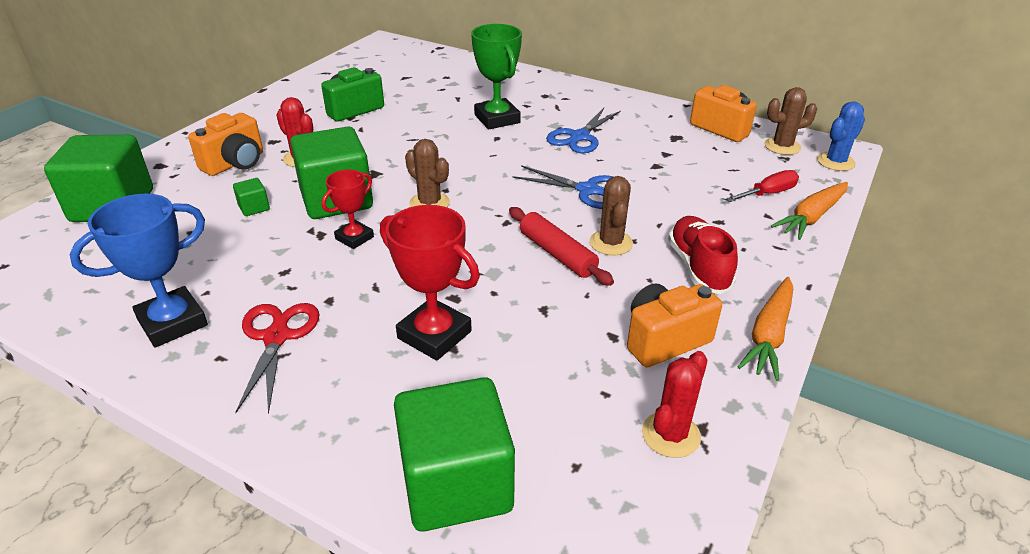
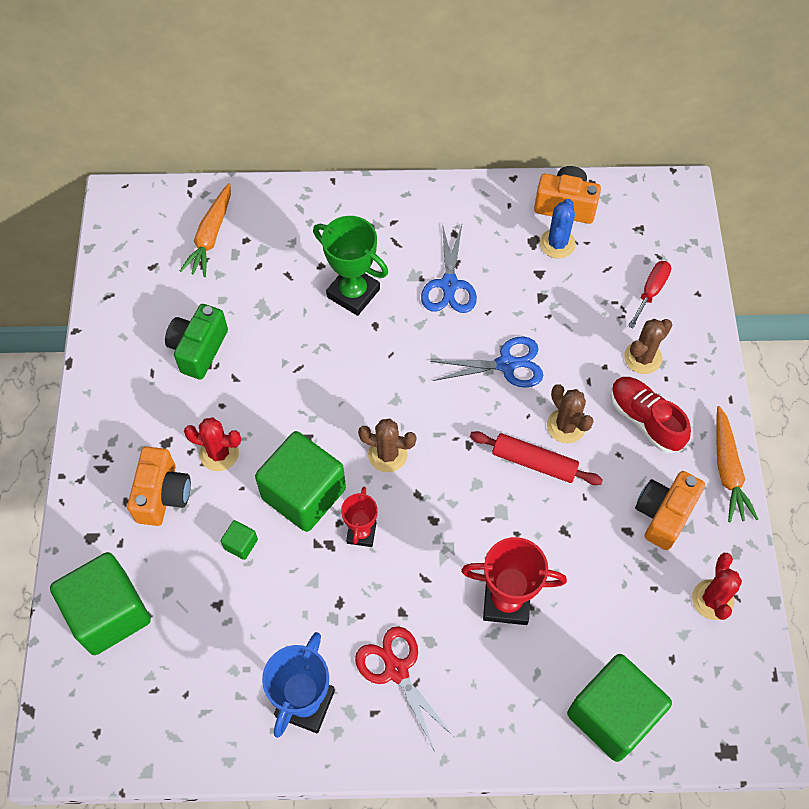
camera: 30 degrees left, 25 degrees up
brown cactus [764,87,817,155] -> brown cactus moved to [624,319,672,374]
orange carrot [771,182,848,240] -> orange carrot moved to [180,183,231,277]
blue cactus [817,101,865,171] -> blue cactus moved to [540,199,576,259]

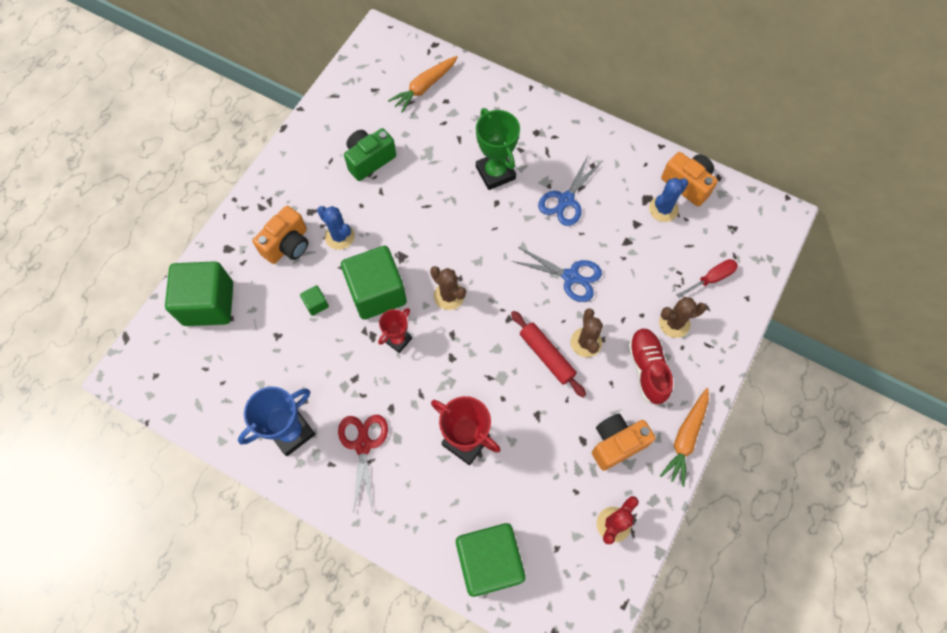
camera: 30 degrees right, 5 degrees up
red cactus [184,417,241,471] -> blue cactus [317,206,355,250]

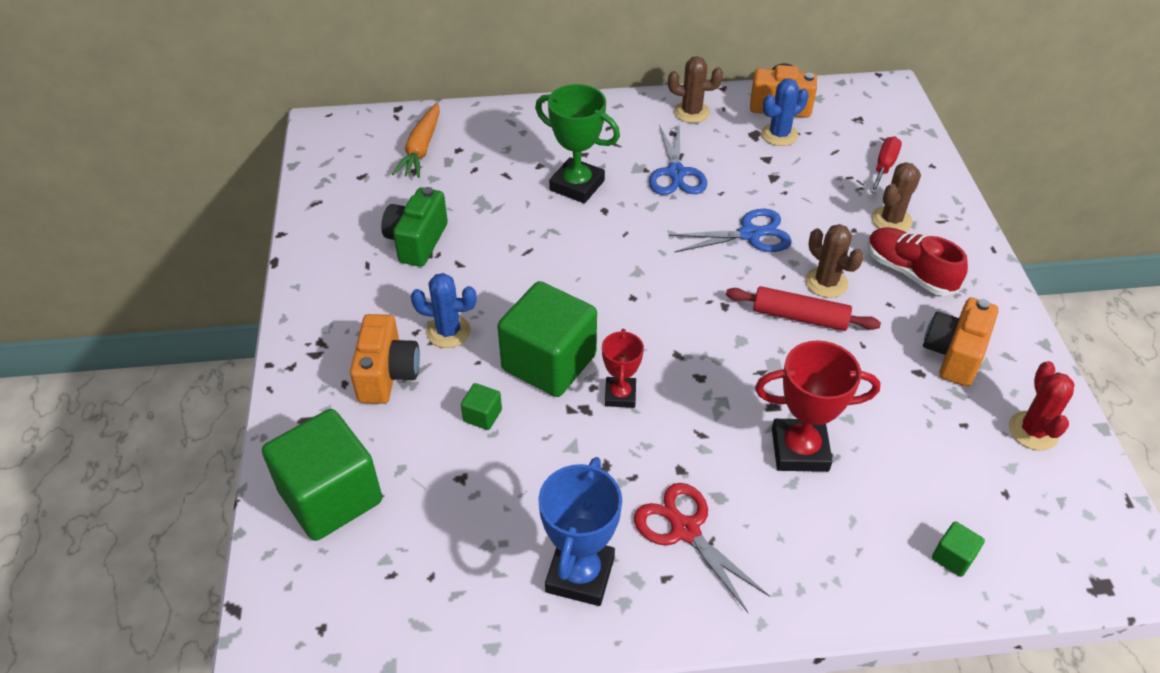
camera: 35 degrees left, 20 degrees down
brown cactus [430,266,466,310] -> brown cactus moved to [668,56,723,123]
green cube [456,523,525,597] -> green cube [932,521,985,577], size x0.40
blue cactus [649,178,688,222] -> blue cactus turned 45 degrees clockwise [761,78,808,146]
orange carrot [660,388,709,487] -> none

